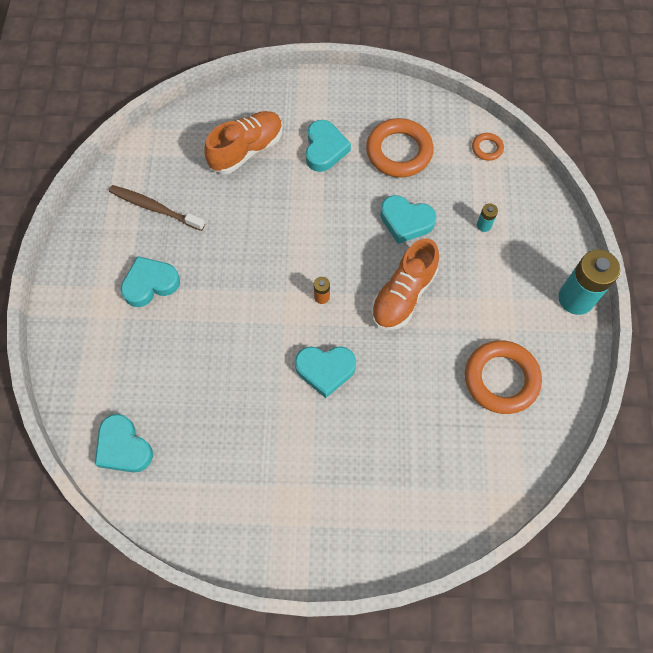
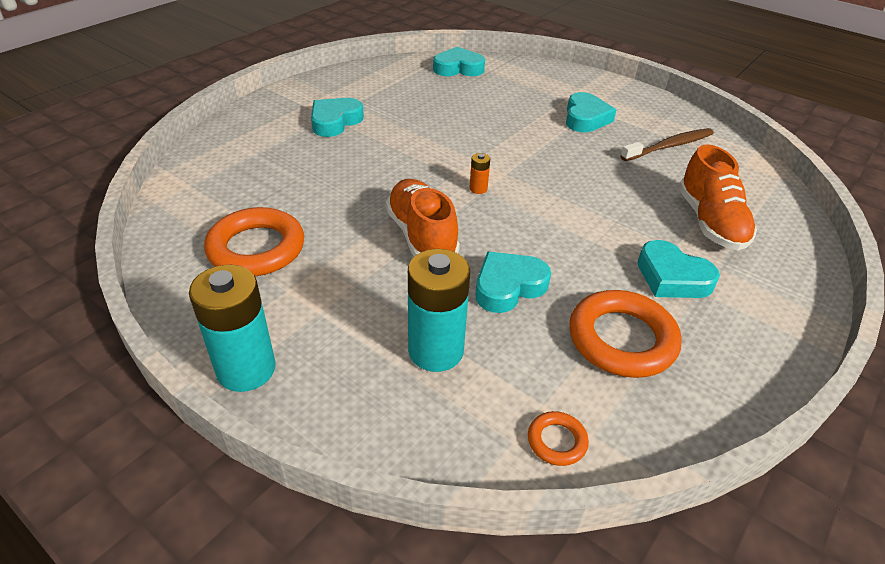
camera: 125 degrees right, 25 degrees down
turquoise heart [295,346,356,398] -> turquoise heart moved to [311,98,364,137]
turquoise battery [477,203,498,232] -> turquoise battery [408,249,470,372], size x2.30

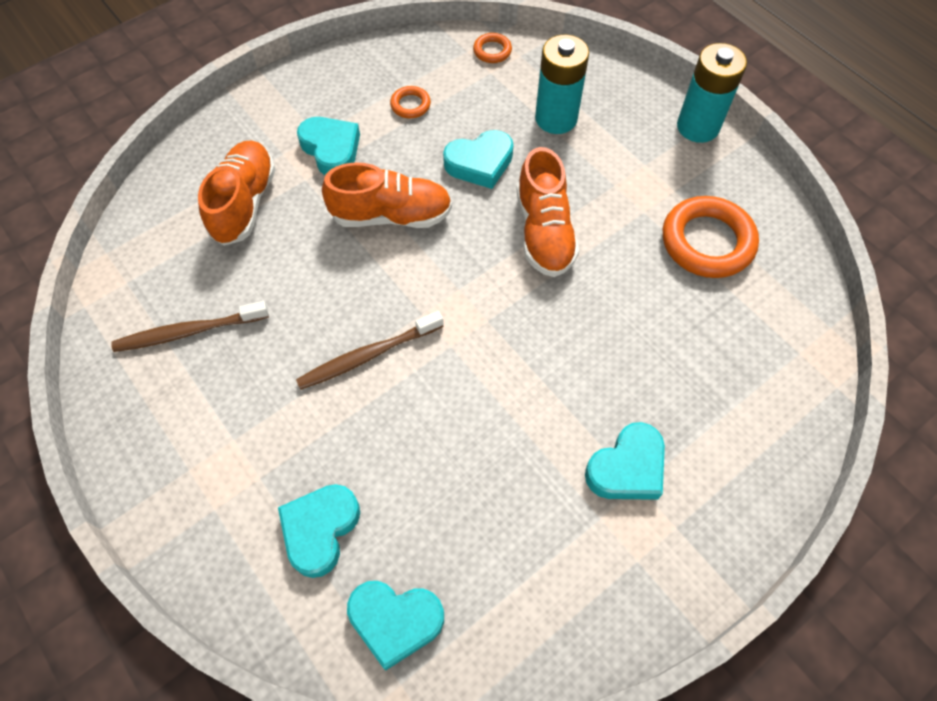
camera: 165 degrees left, 20 degrees up
orange battery [469,153,490,194] -> none
turquoise heart [566,92,616,132] -> turquoise heart moved to [278,484,360,578]
orange ring [569,290,682,378] -> orange ring [390,86,431,118], size x0.48
none -> brown toothbrush [296,311,444,390]
none -> orange shoe [322,162,452,228]

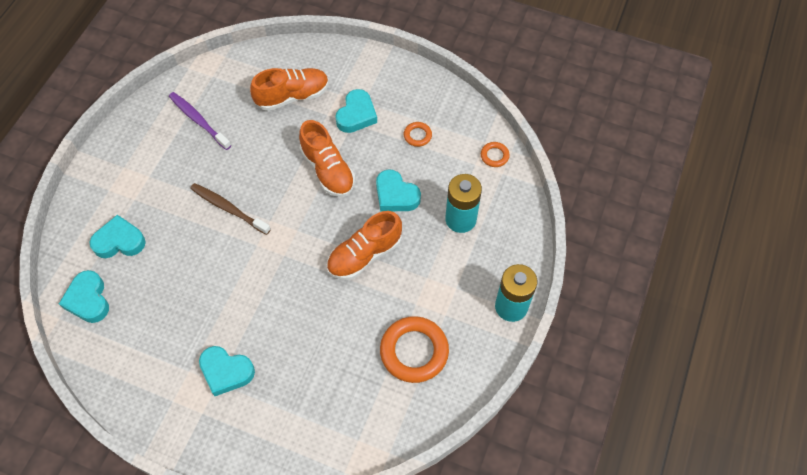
camera: 60 degrees right, 0 degrees up
brown toothbrush [111,301,269,352] -> purple toothbrush [169,92,231,150]

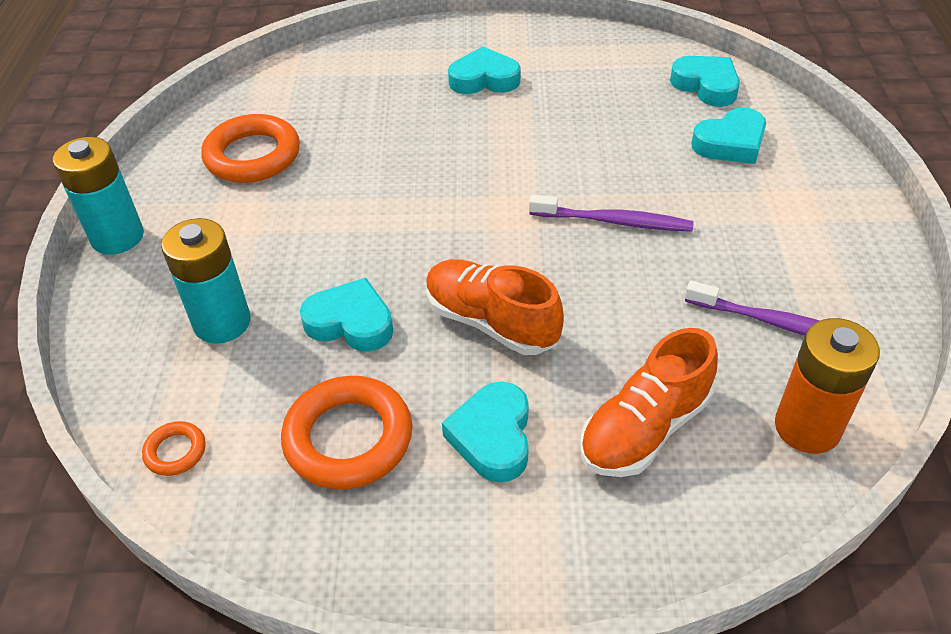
camera: 160 degrees right, 15 degrees down
brown toothbrush [190,183,271,235] -> purple toothbrush [529,195,694,232]
orange shoe [327,211,402,280] -> none
orange ring [404,122,432,147] -> orange ring [281,376,413,489], size x2.10
none -> orange battery [775,318,880,454]

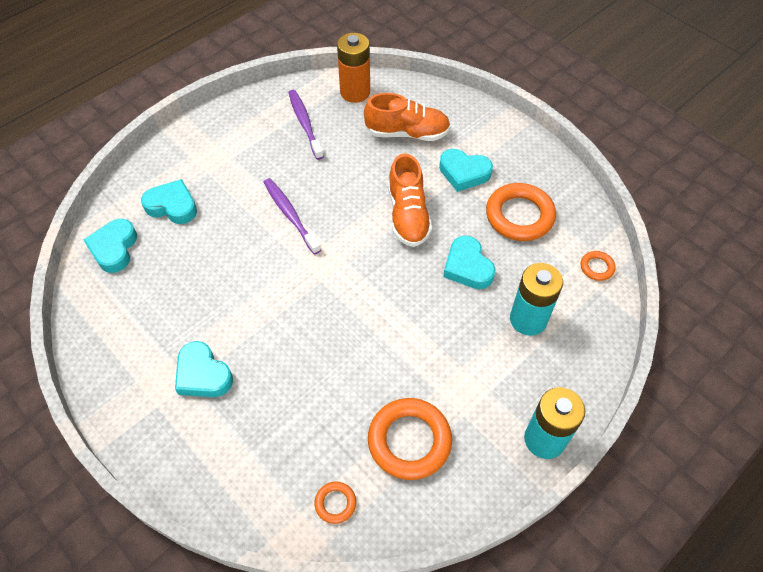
camera: 135 degrees left, 10 degrees up
turquoise heart [442,382,529,483] -> turquoise heart turned 60 degrees clockwise [439,149,493,192]
none -> orange ring [315,481,356,524]

